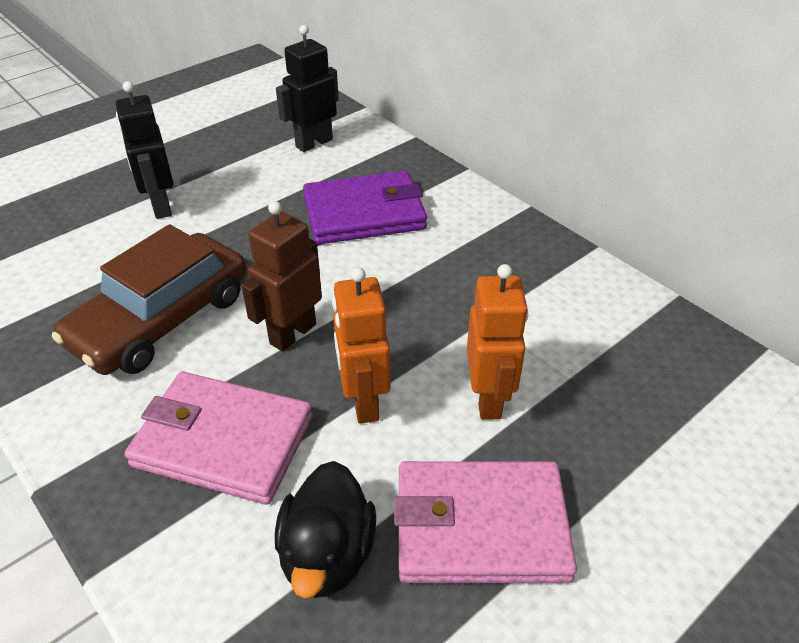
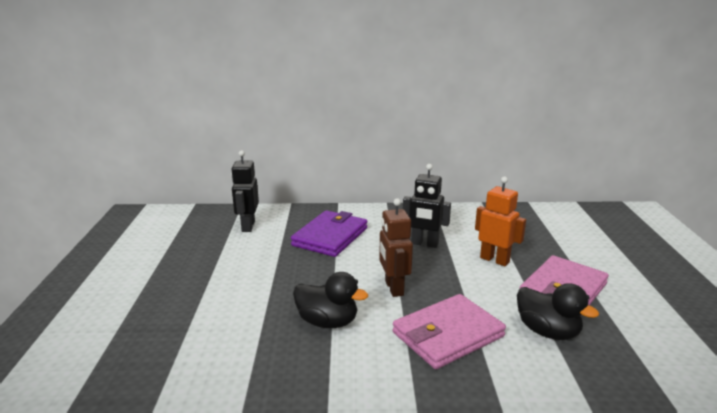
camera: 50 degrees left, 20 degrees down
brown car [52,224,246,375] -> black duck [293,272,368,328]
black robot [115,81,174,219] -> black robot moved to [403,164,451,248]
orange robot [332,267,391,424] -> none

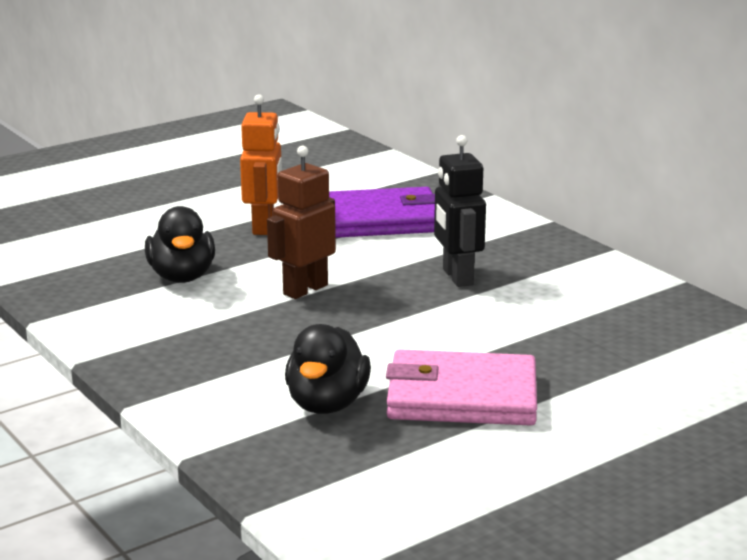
camera: 55 degrees right, 0 degrees up
black robot [231,150,259,232] -> none
pink wallet [393,294,506,369] -> none
orange robot [475,176,526,266] -> orange robot moved to [240,94,282,235]

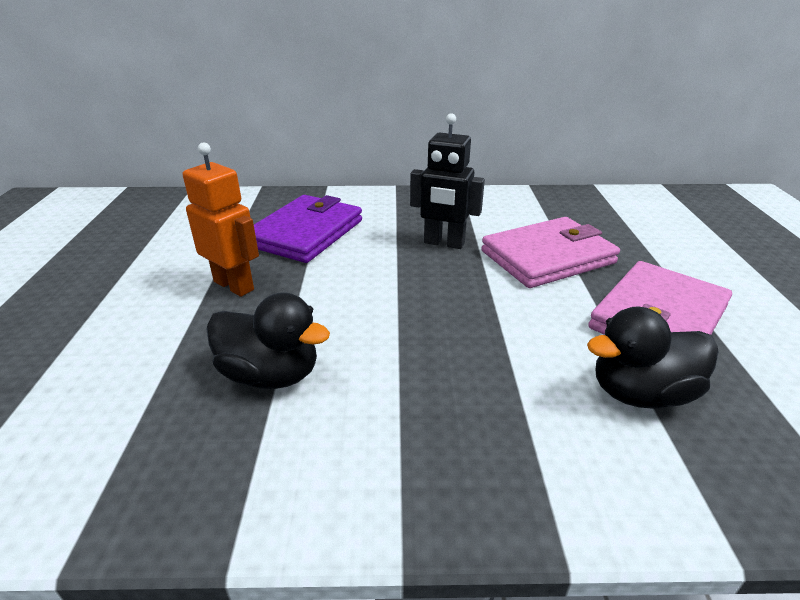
camera: 55 degrees left, 10 degrees up
brown robot [267,146,336,299] -> none
black duck [285,324,371,414] -> black duck turned 120 degrees clockwise [587,307,719,409]
none -> pink wallet [481,217,620,288]

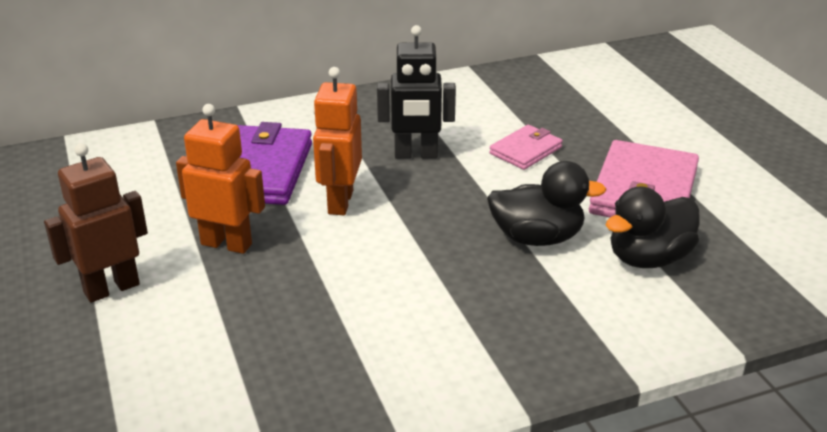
camera: 20 degrees left, 0 degrees up
black duck [206,292,330,389] -> black duck moved to [487,161,607,246]
pink wallet [481,217,620,288] -> pink wallet [489,125,563,170], size x0.54
none -> brown robot [44,143,148,303]
none -> orange robot [313,67,362,215]

